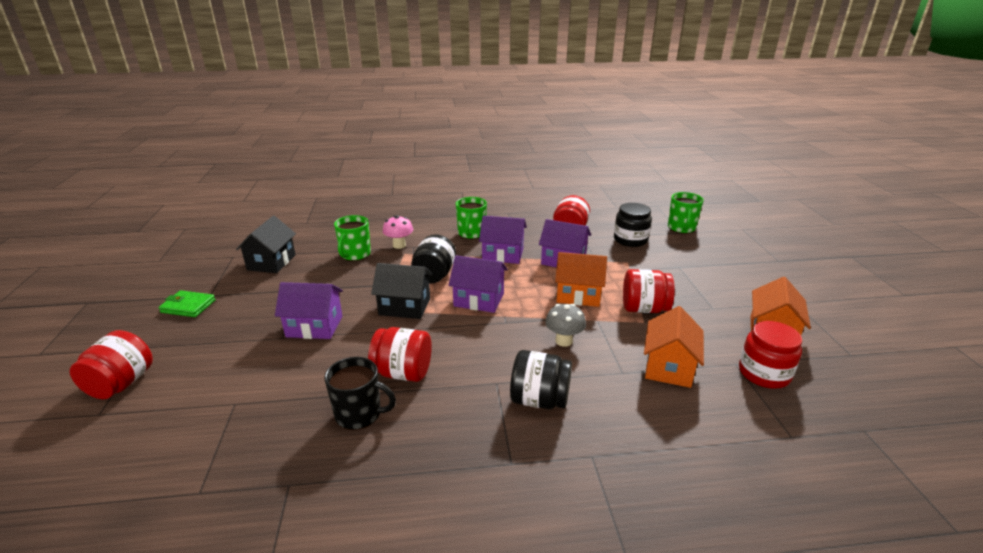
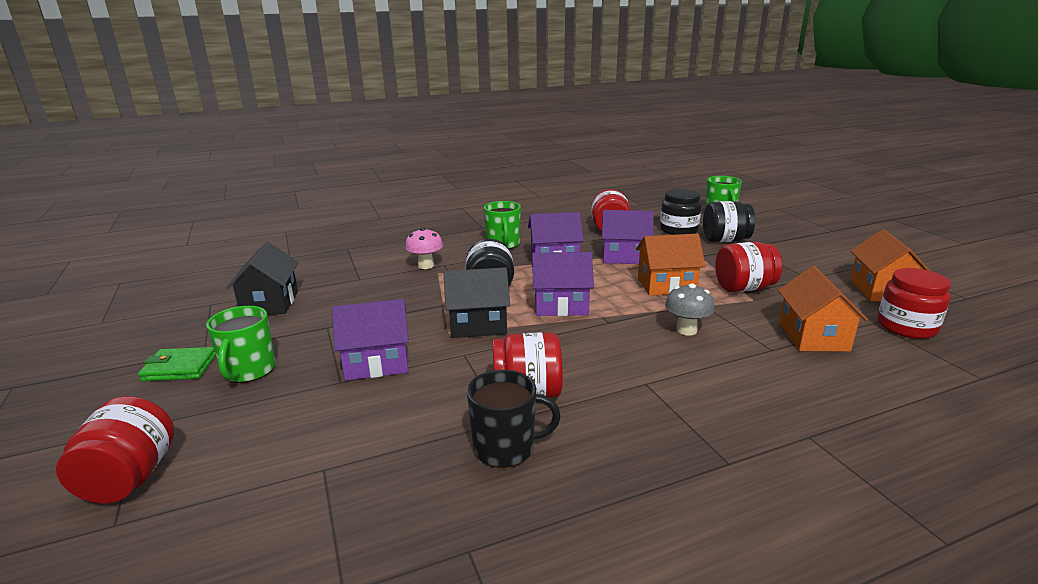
camera: 15 degrees left, 5 degrees down
green mug [334,215,371,261] -> green mug moved to [206,306,275,383]
black jar [510,350,572,409] -> black jar moved to [703,201,755,242]

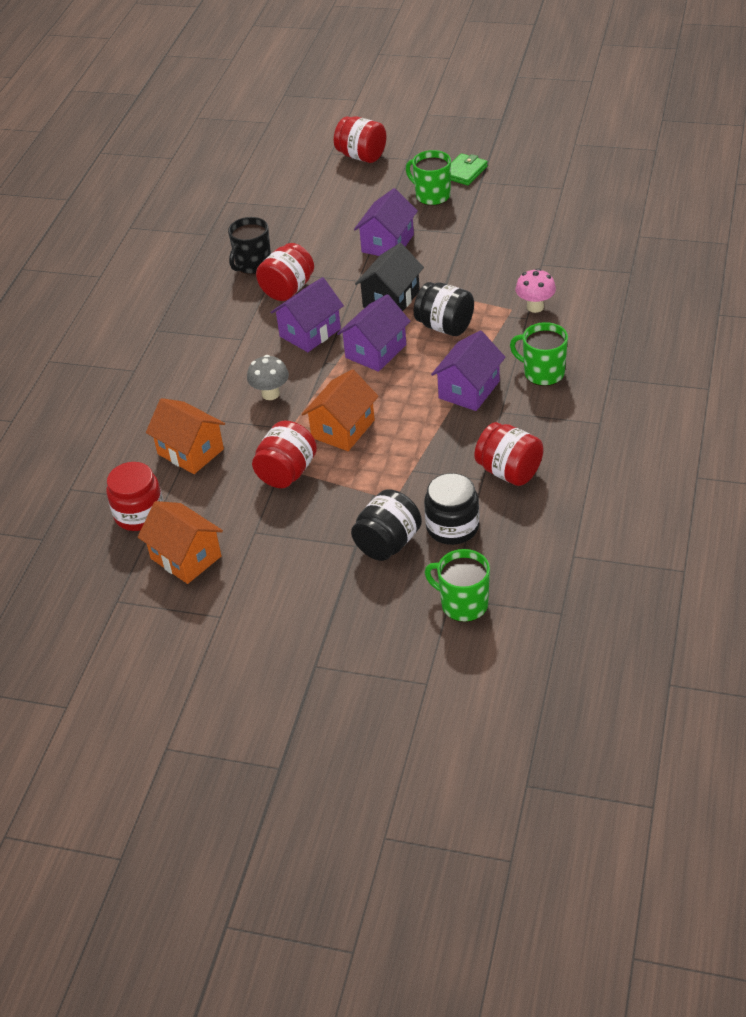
camera: 130 degrees right, 20 degrees up
black house [226,242,299,315] -> none
purple house [602,210,654,264] -> purple house moved to [270,277,344,352]

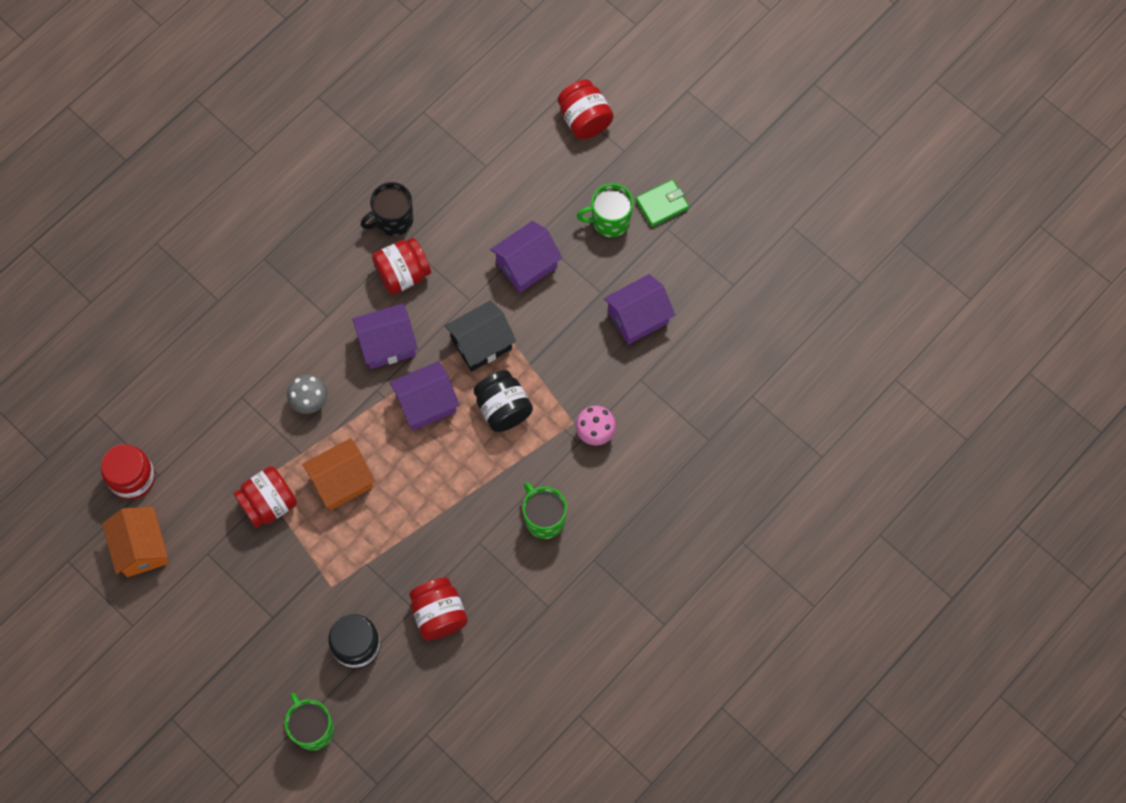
camera: 25 degrees right, 25 degrees up
orange house [146,398,225,474] -> none
black jar [351,489,422,561] -> none
green mug [406,150,451,206] -> green mug turned 75 degrees counterclockwise [577,183,633,237]
purple house [431,330,506,411] -> purple house moved to [604,274,675,345]

